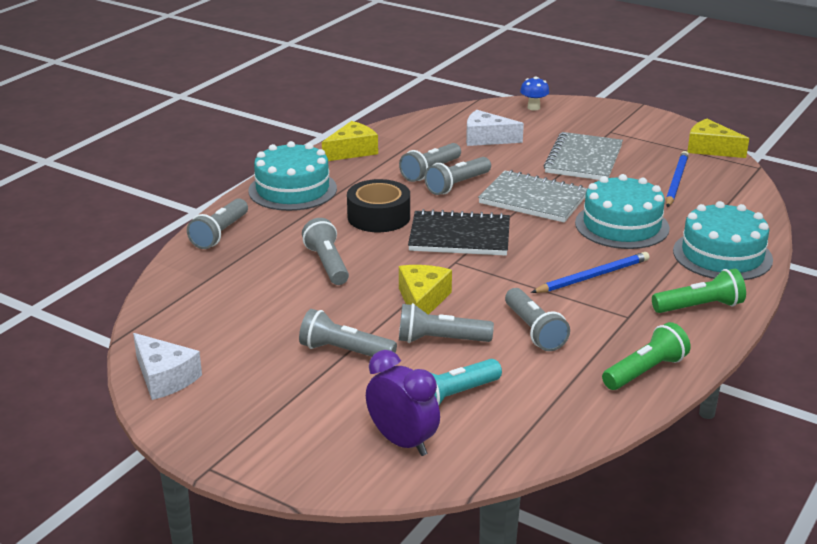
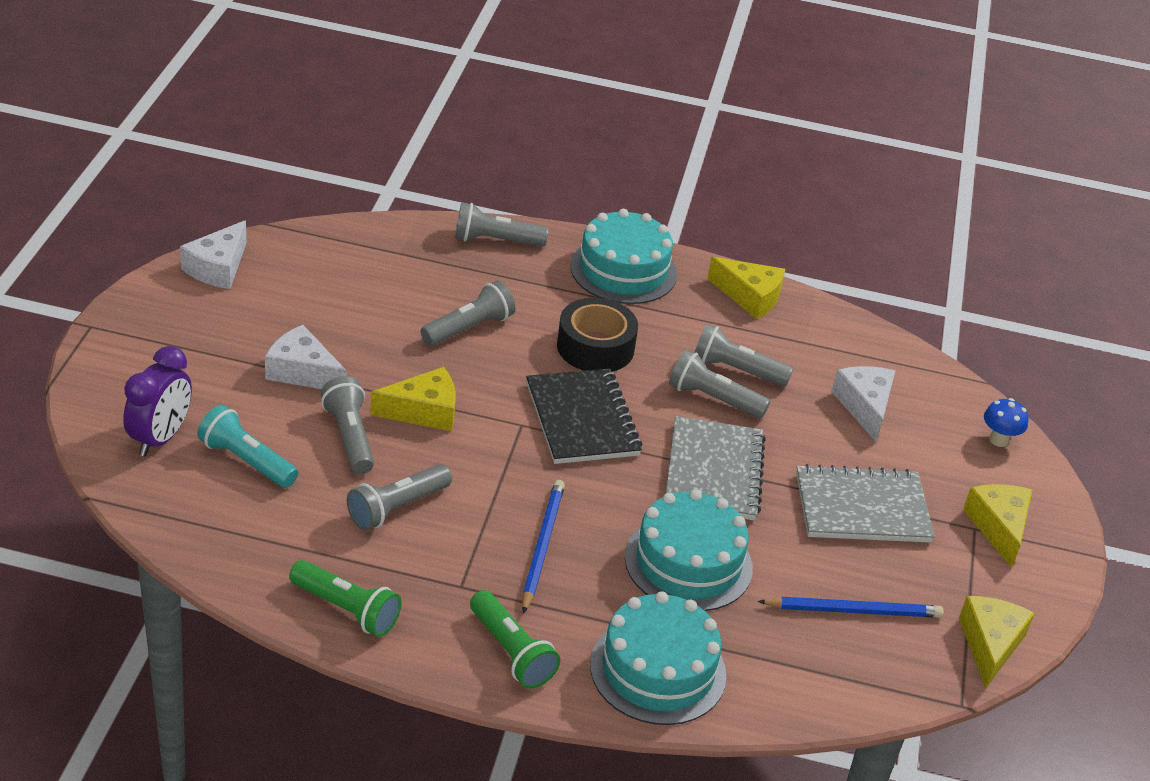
camera: 65 degrees right, 10 degrees up
grey flashlight [299,309,397,357] -> white cheese [265,325,347,389]
blue pencil [531,252,649,293] -> blue pencil turned 120 degrees counterclockwise [522,480,565,614]
none -> yellow cheese [963,484,1032,568]

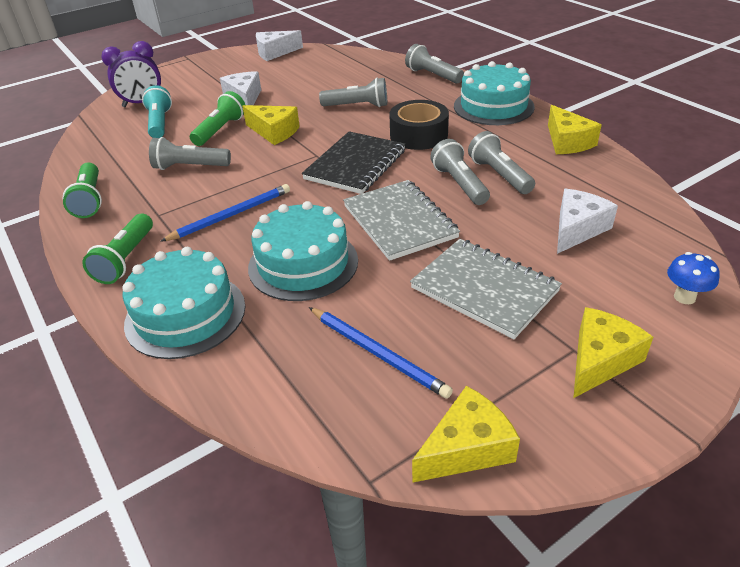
camera: 50 degrees right, 0 degrees up
grey flashlight [321,376,374,474] -> green flashlight [190,91,245,146]
grey notebook [666,416,766,520] -> grey notebook turned 75 degrees counterclockwise [343,180,460,261]

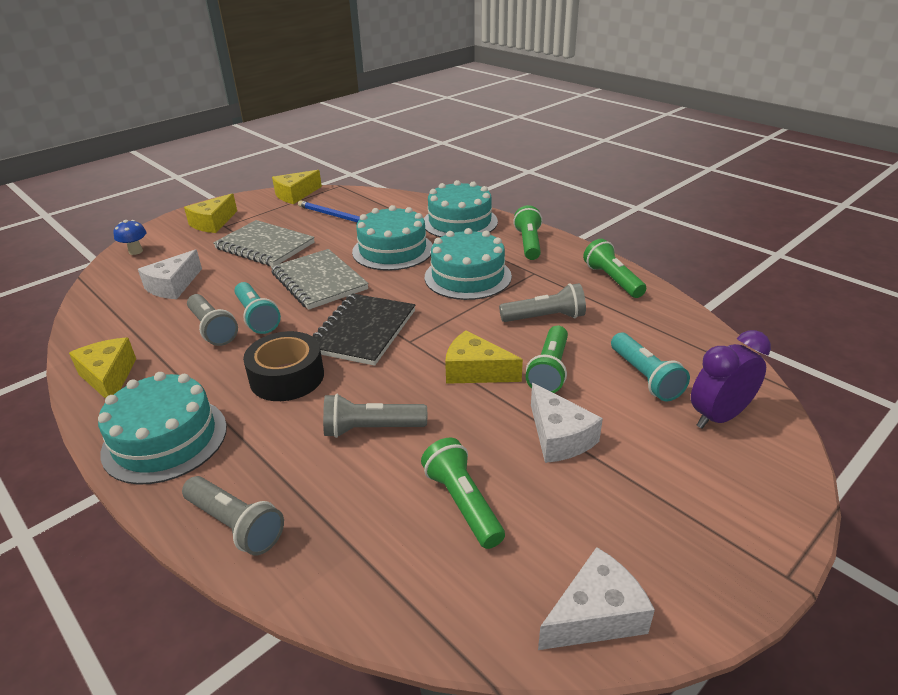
camera: 170 degrees right, 5 degrees down
blue pencil [160,184,290,242] -> turquoise cake [425,228,512,300]
grey flashlight [430,139,490,205] -> turquoise flashlight [234,282,281,334]
none -> green flashlight [421,438,505,549]

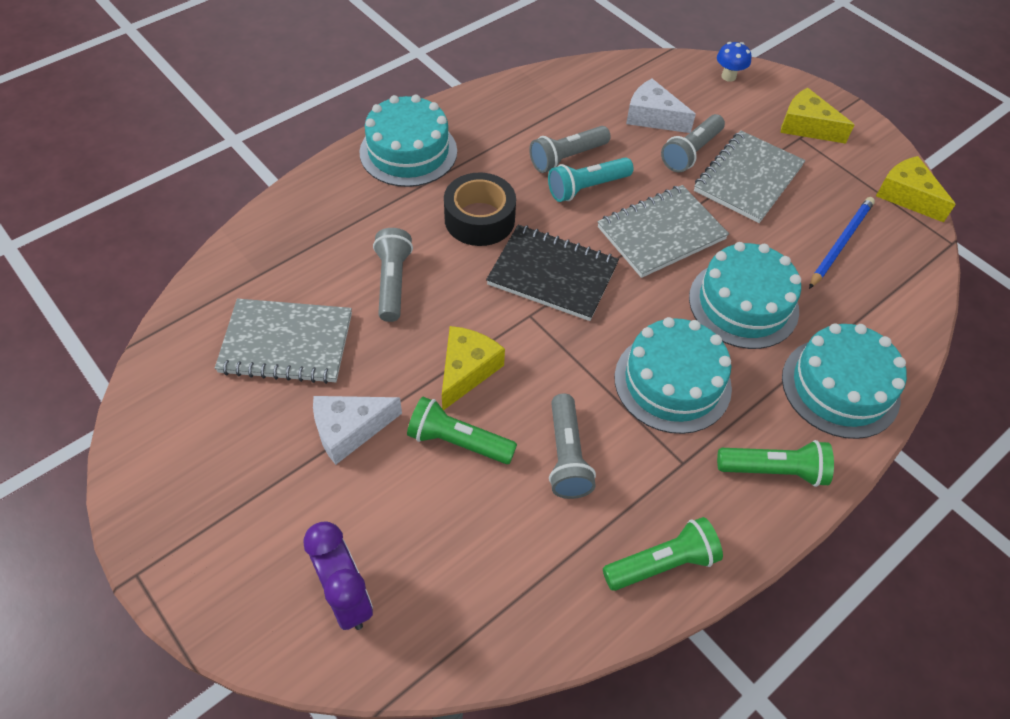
camera: 90 degrees right, 20 degrees up
yellow cheese [69,338,136,399] -> none
grey flashlight [182,476,284,555] -> grey flashlight moved to [661,114,725,172]
green flashlight [421,438,505,549] -> grey notebook [215,299,352,384]
white cheese [538,547,655,650] -> none
turquoise flashlight [611,333,690,401] -> none

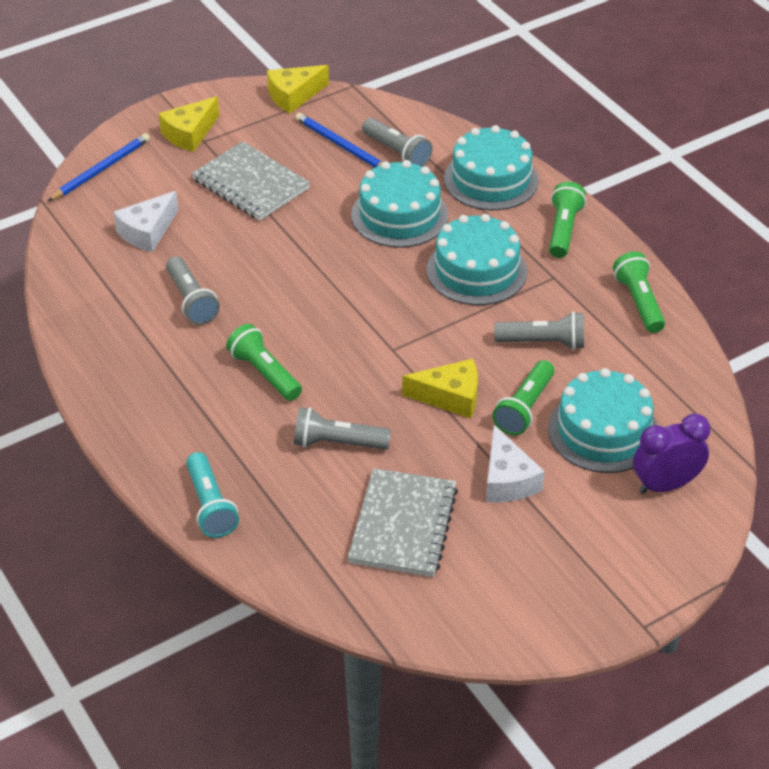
camera: 80 degrees left, 10 degrees down
turquoise cake [359,94,457,187] -> turquoise cake moved to [548,368,657,473]
yellow cheese [442,326,505,410] -> yellow cheese turned 150 degrees clockwise [402,359,478,419]
black tape [444,173,516,246] -> green flashlight [226,324,302,401]
black notebook [486,225,619,321] -> none
turquoise flashlight [548,157,633,202] -> turquoise flashlight moved to [186,452,239,538]
grey notebook [598,185,729,278] -> none
grey flashlight [661,114,725,172] -> grey flashlight moved to [362,118,432,167]
blue mushroom [717,42,751,82] -> blue pencil [48,133,150,201]

